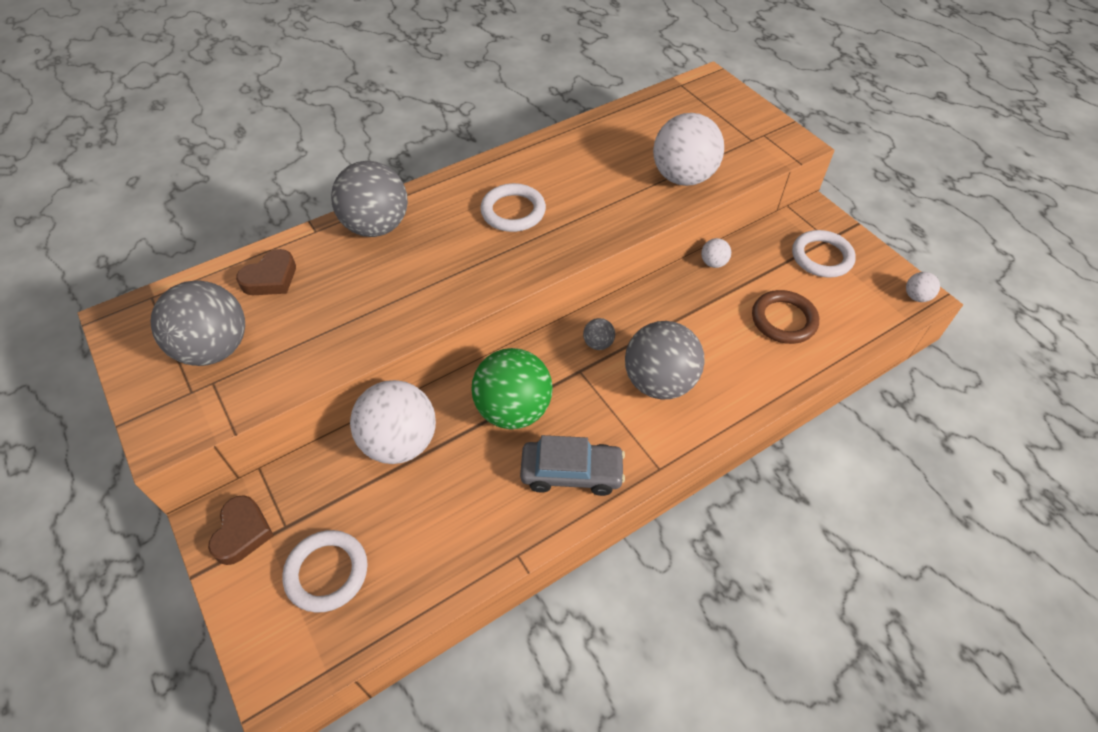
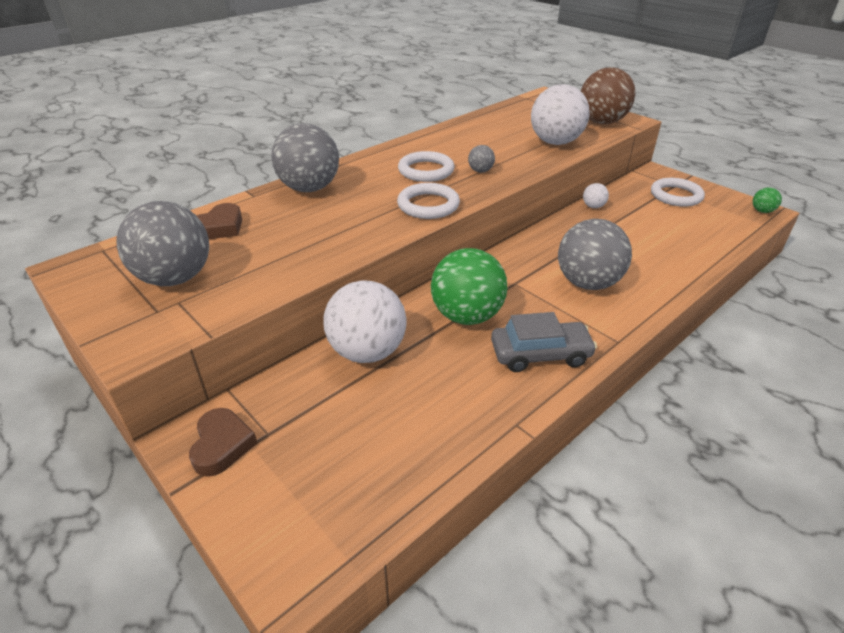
camera: 10 degrees left, 15 degrees down
white ring [282,530,368,613] -> white ring moved to [397,183,460,219]
grey ball [583,318,615,350] -> grey ball moved to [468,145,495,173]
brown ring [752,290,819,344] -> none
white ball [906,272,940,302] -> green ball [753,187,782,213]
none -> brown ball [581,67,636,124]

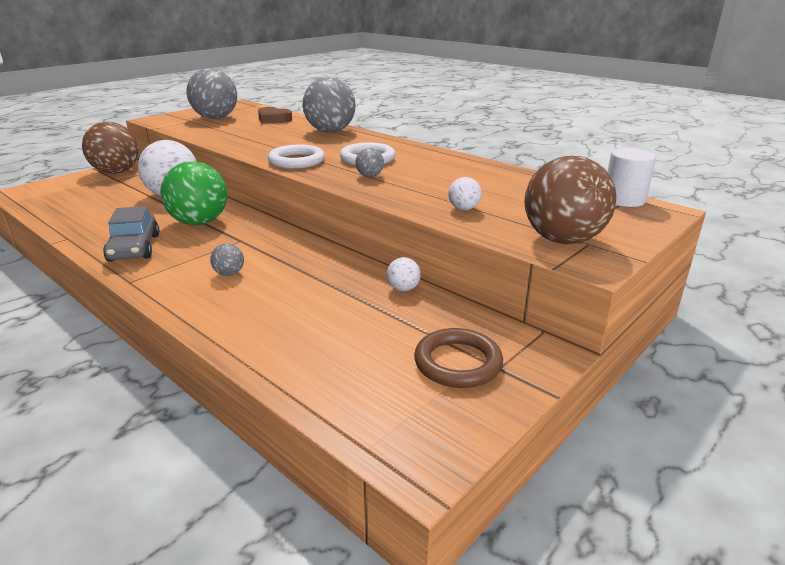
camera: 85 degrees right, 10 degrees down
brown heart [189,408,257,477] -> brown ball [82,122,139,174]
white ball [531,84,590,145] -> white ball [448,177,482,210], size x0.43
grey ball [558,219,632,290] -> grey ball [210,244,244,276], size x0.43
white ring [651,178,705,207] -> brown ring [414,328,503,388]
green ball [753,187,782,213] -> none
none -> white cylinder [607,148,656,207]

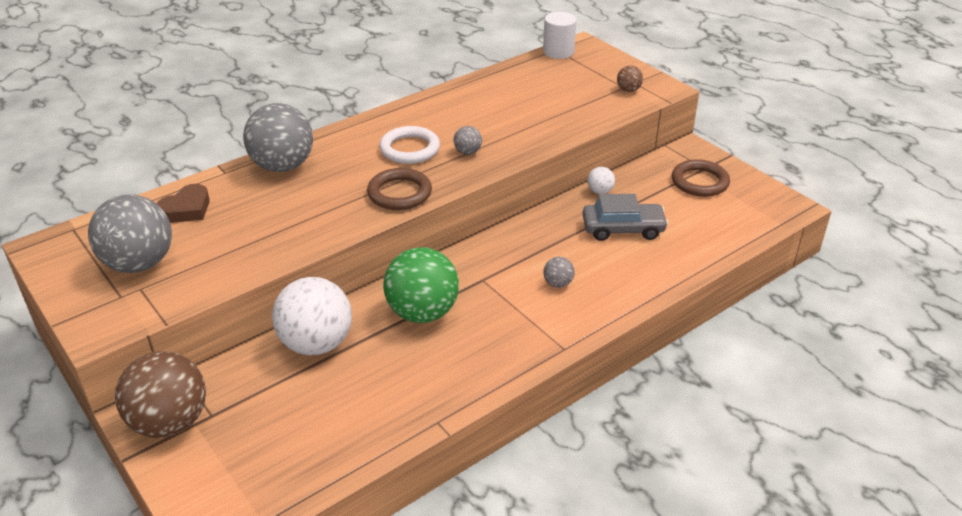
camera: 80 degrees left, 10 degrees up
grey car [103,206,159,262] -> grey car moved to [583,194,668,241]
white ring [268,145,325,169] -> brown ring [367,168,432,210]
white ball [448,177,482,210] -> none
brown ball [524,156,616,244] -> brown ball [617,66,643,92], size x0.43

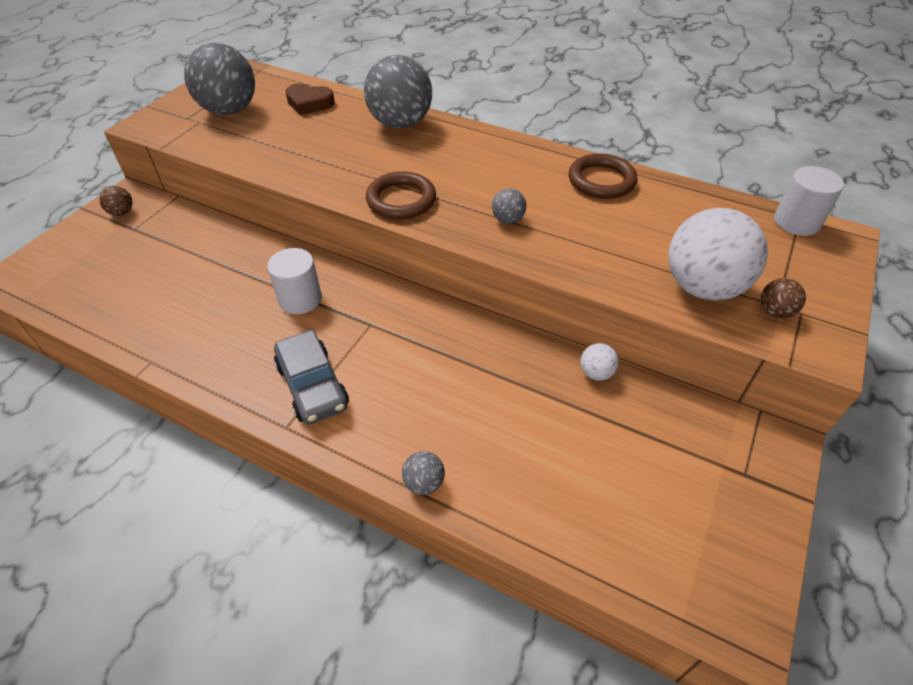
camera: 65 degrees right, 10 degrees up
brown ball [115,351,206,438] -> brown ball [99,186,132,216], size x0.43
white ball [272,277,352,355] -> white ball moved to [668,208,768,301]
white ring [379,126,440,164] -> none
green ball [383,247,459,323] -> white cylinder [267,248,322,314]
grey ball [543,257,575,288] -> grey ball moved to [402,451,445,495]
grey car [583,194,668,241] -> grey car moved to [274,330,349,424]
brown ring [672,159,730,197] -> brown ring moved to [569,153,637,199]

